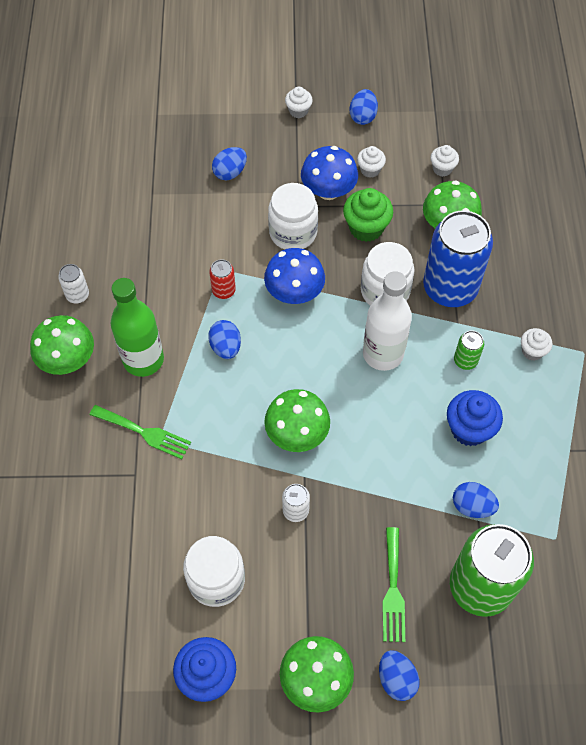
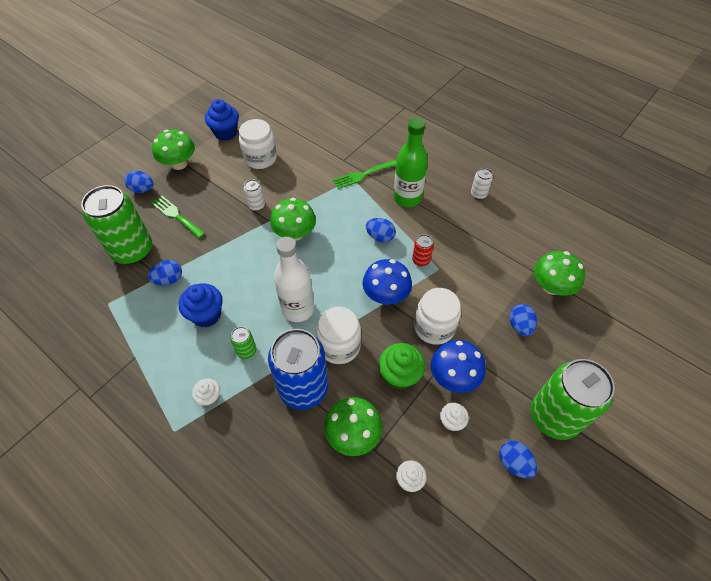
camera: 130 degrees right, 5 degrees down
green mushroom [30,315,94,375] -> green mushroom moved to [534,251,585,296]
white cupcake [285,87,313,118] -> green can [531,359,615,440]

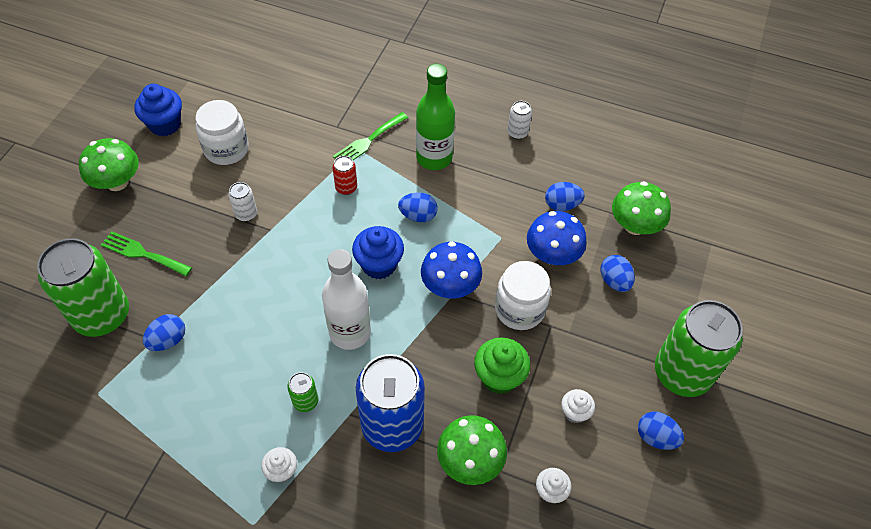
camera: 20 degrees left, 0 degrees up
blue egg [125,171,154,193] -> blue egg moved to [545,182,585,211]
blue cupcake [179,283,223,328] -> blue cupcake moved to [352,226,404,279]
green mushroom [270,198,316,241] -> none
white jar [316,307,361,364] -> none
red can [412,235,434,266] -> red can moved to [332,156,357,195]
blue mushroom [431,340,486,393] -> blue mushroom moved to [527,211,587,265]

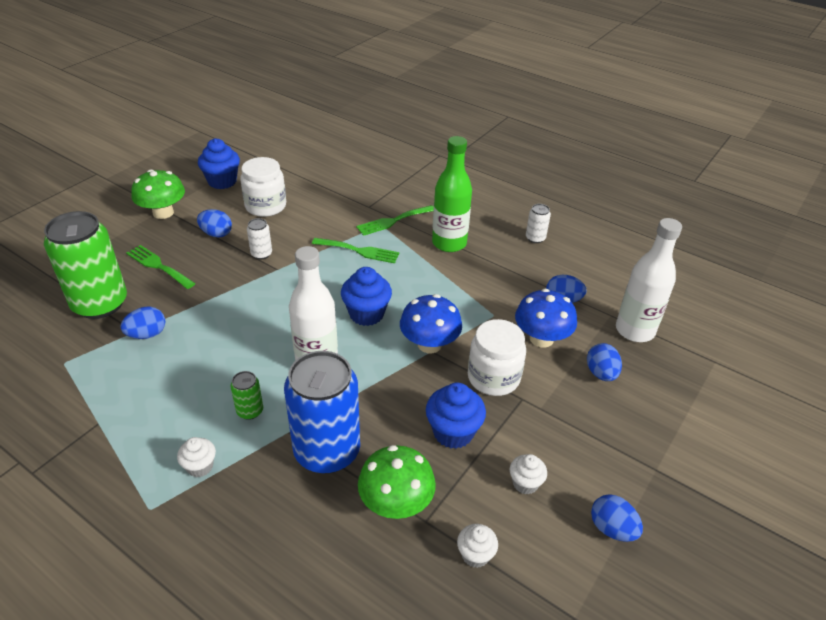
camera: 15 degrees right, 15 degrees down
red can [332,156,357,195] -> green fork [312,238,399,263]
blue egg [398,193,438,222] -> blue egg moved to [197,209,232,238]
green cupcake [474,337,530,394] -> blue cupcake [426,382,486,449]
green mushroom [612,181,671,235] -> white bottle [616,218,682,342]
green can [655,300,743,397] -> none

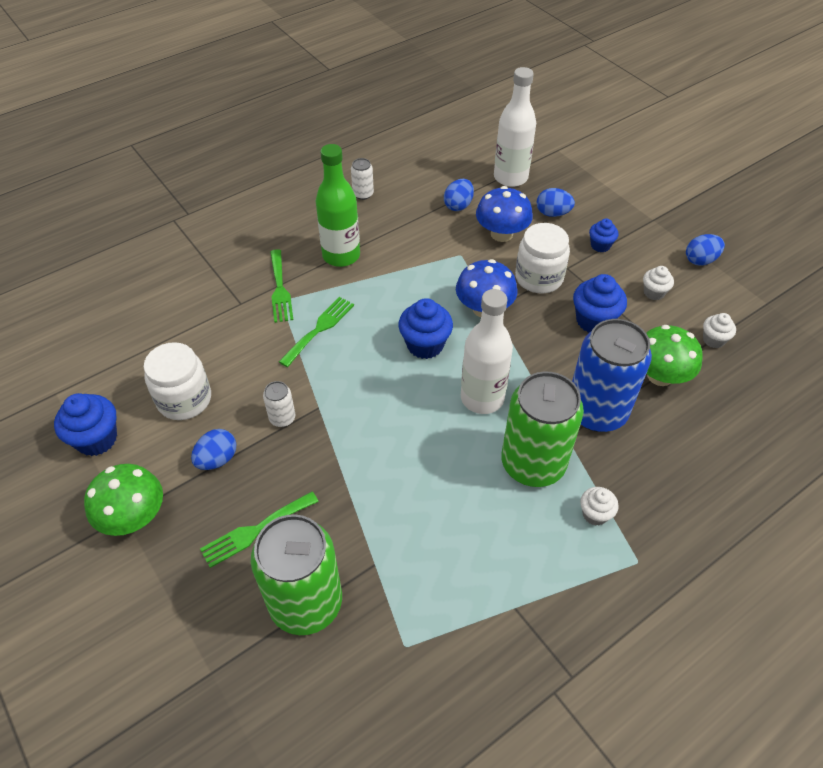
camera: 70 degrees left, 10 degrees up
blue egg [120,307,166,339] -> none
green can [231,371,263,420] -> green can [501,371,584,487], size x2.35
none -> blue cupcake [589,219,618,252]

